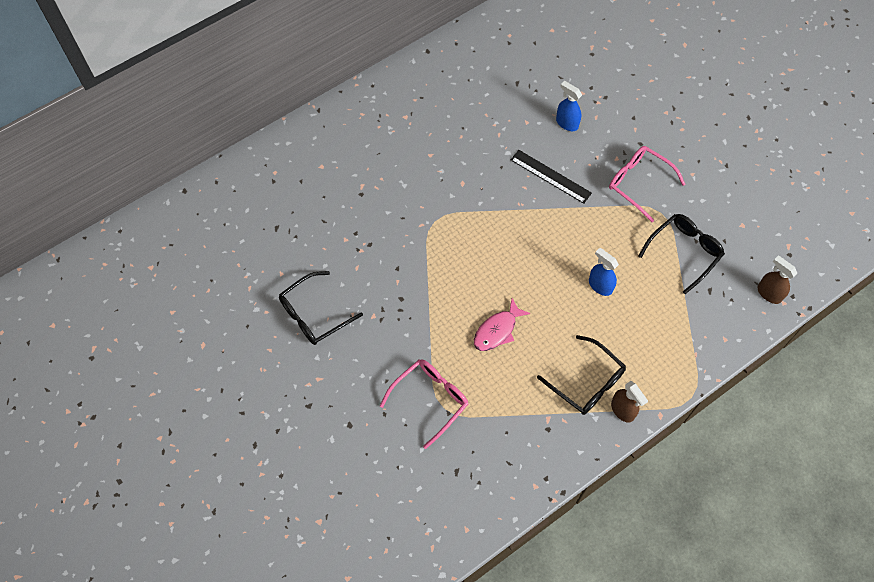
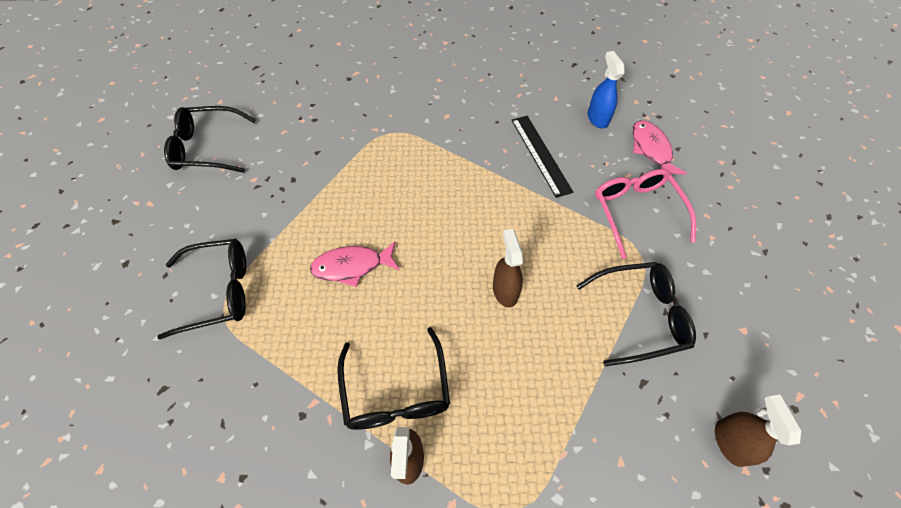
camera: 35 degrees right, 5 degrees down
pink glasses [380,359,468,449] -> black glasses [157,239,246,340]
blue spray bottle [589,248,619,296] -> brown spray bottle [493,229,523,307]
none -> pink fish [632,120,687,175]

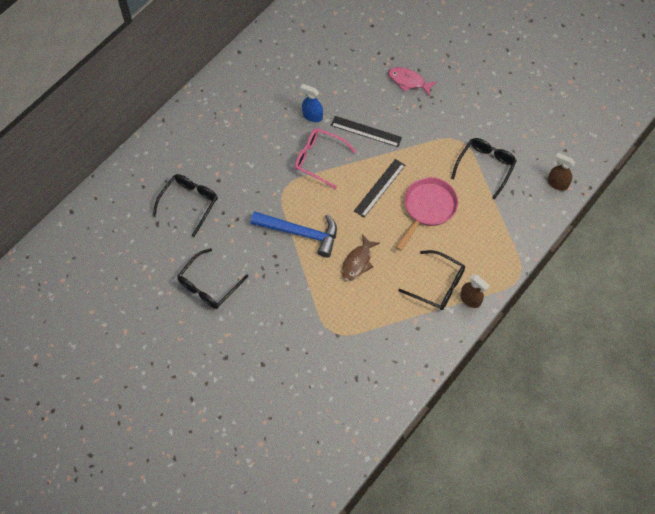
camera: 50 degrees left, 5 degrees up
black glasses [157,239,246,340] -> black glasses moved to [153,174,218,237]
pink fish [310,241,400,287] -> brown fish [342,234,380,281]
brown spray bottle [493,229,523,307] -> pink pan [396,177,458,251]
blue spray bottle [588,51,625,128] -> blue spray bottle moved to [300,84,323,122]
pink glasses [595,169,696,259] -> pink glasses moved to [295,128,356,189]
none -> blue hammer [251,211,337,258]
none -> black ruler [354,159,406,218]

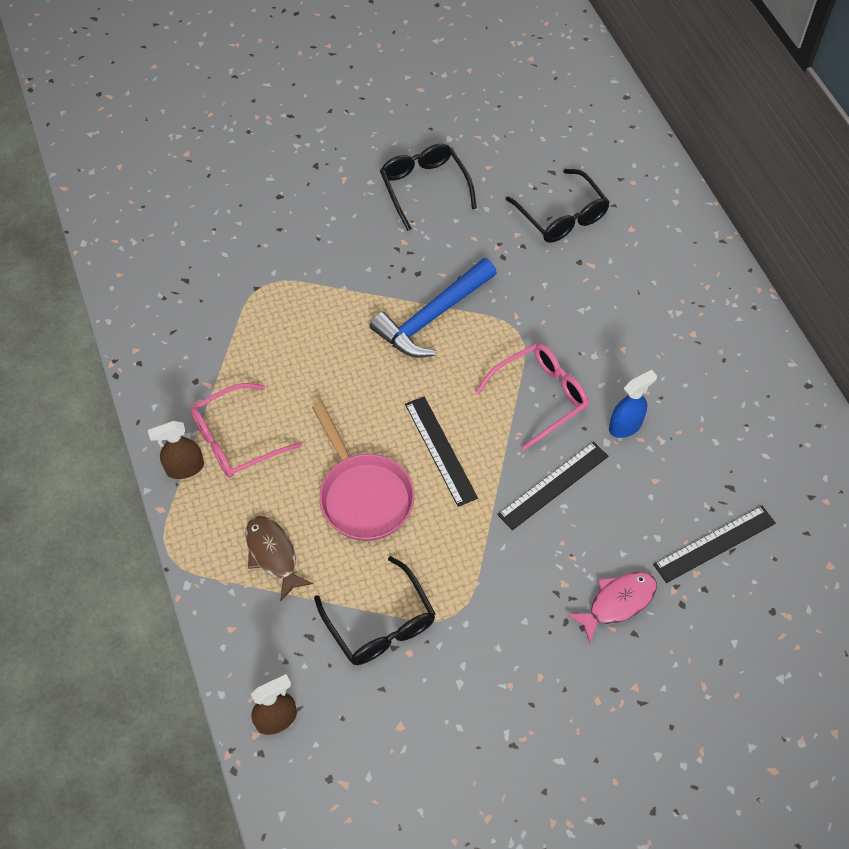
camera: 120 degrees right, 5 degrees down
brown fish [342,234,380,281] -> brown fish moved to [245,516,313,601]
black glasses [398,250,465,310] -> pink glasses [191,383,302,478]
none -> black ruler [653,506,776,583]

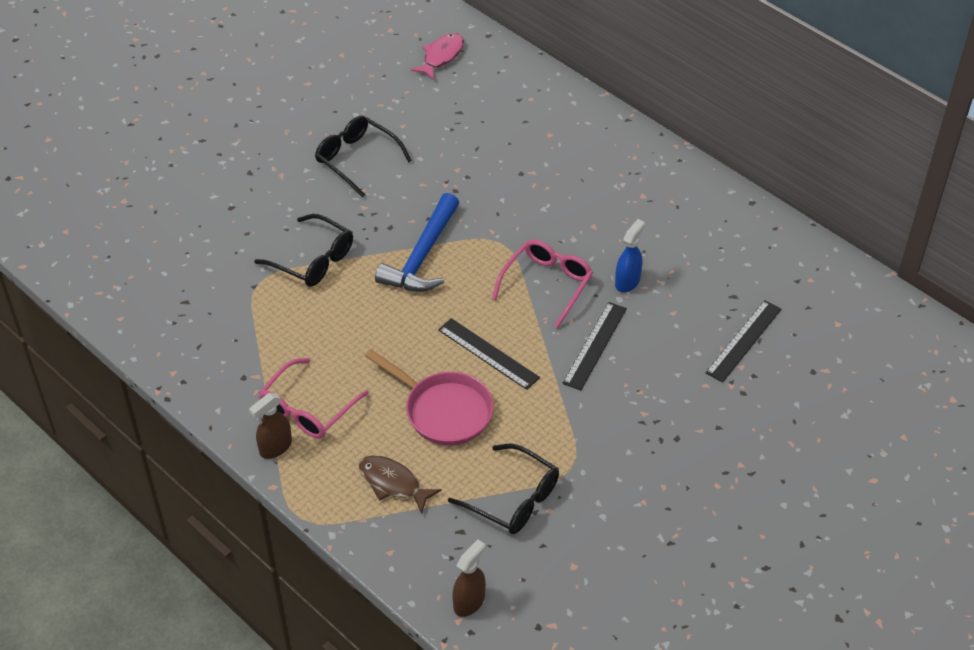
camera: 25 degrees left, 10 degrees down
black glasses [506,169,610,243] -> black glasses moved to [254,214,353,287]
pink fish [567,572,657,643] -> pink fish moved to [411,33,464,80]

